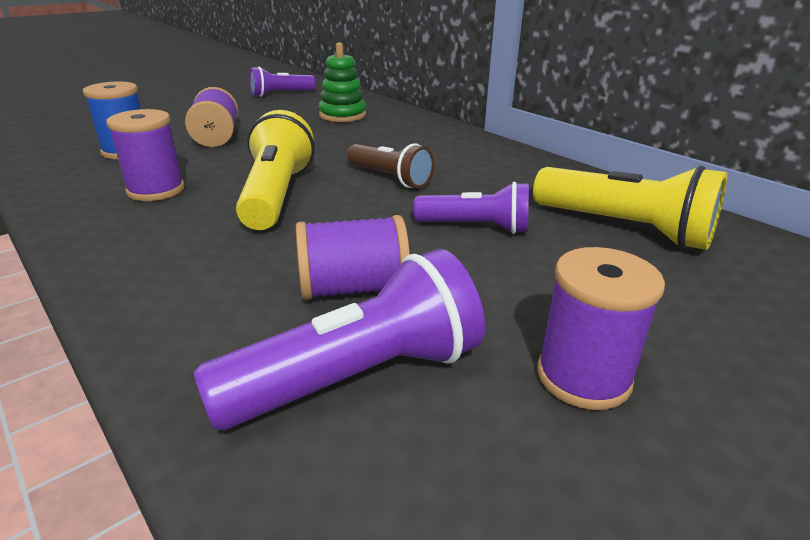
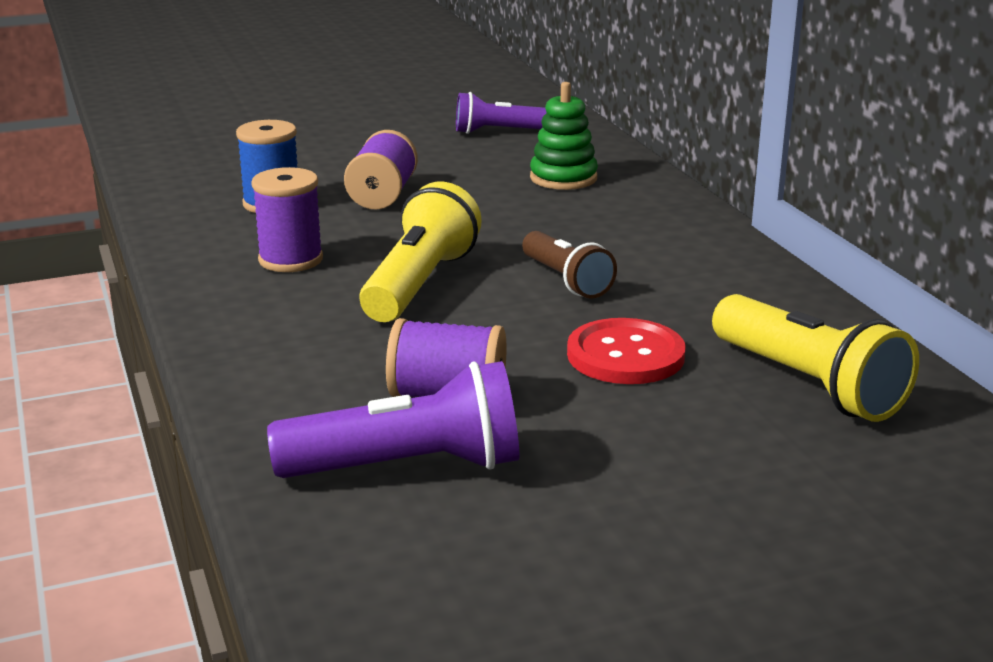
camera: 20 degrees right, 5 degrees down
purple flashlight [414,182,529,234] -> red button [567,318,686,384]
purple spool [537,247,665,410] -> none

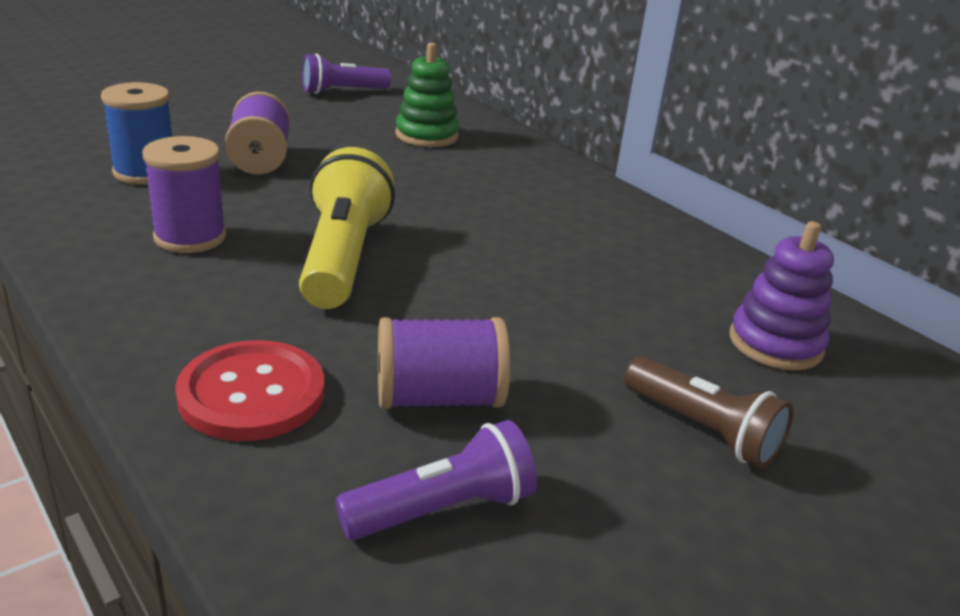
camera: 20 degrees left, 5 degrees up
purple flashlight [267,361,519,478] -> purple flashlight [336,420,537,540], size x0.65
brown flashlight [522,231,617,299] -> brown flashlight moved to [624,356,794,468]
red button [567,318,686,384] -> red button moved to [175,340,324,441]
yellow flashlight [712,294,919,422] -> purple stacking toy [730,221,834,370]

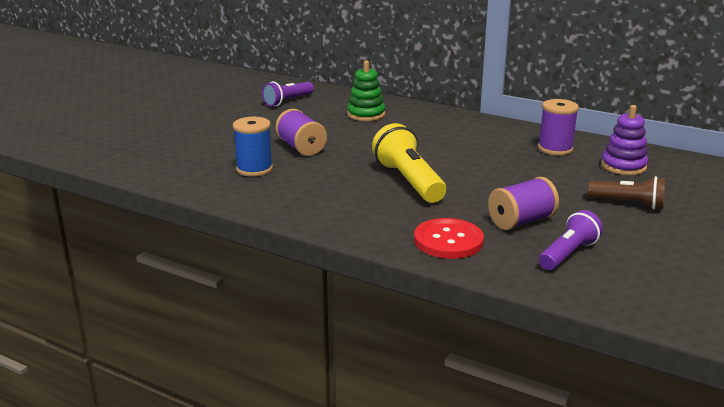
camera: 20 degrees left, 5 degrees down
purple spool [142,136,226,253] -> purple spool moved to [538,99,579,155]

